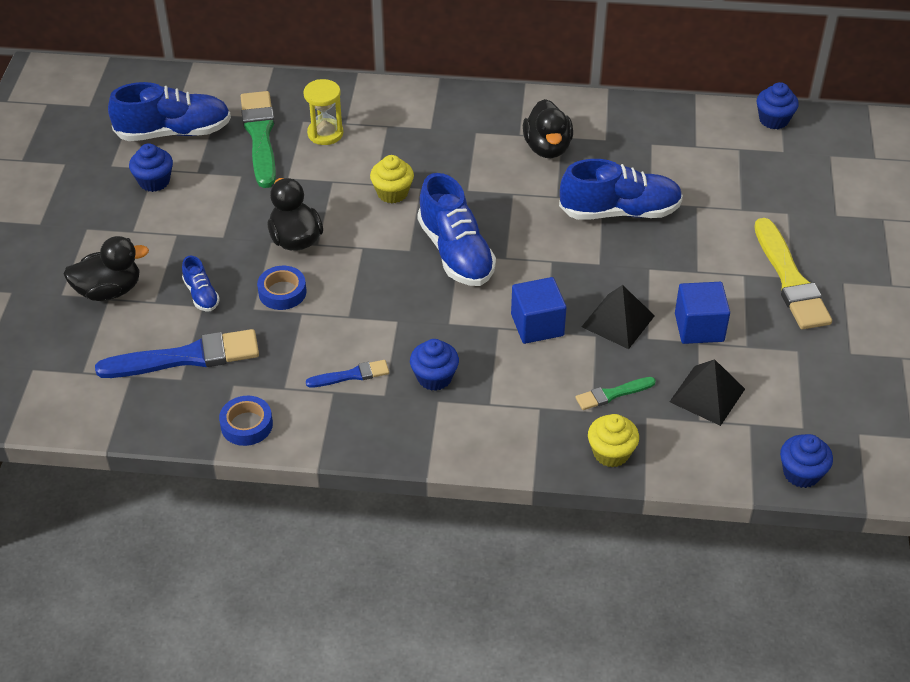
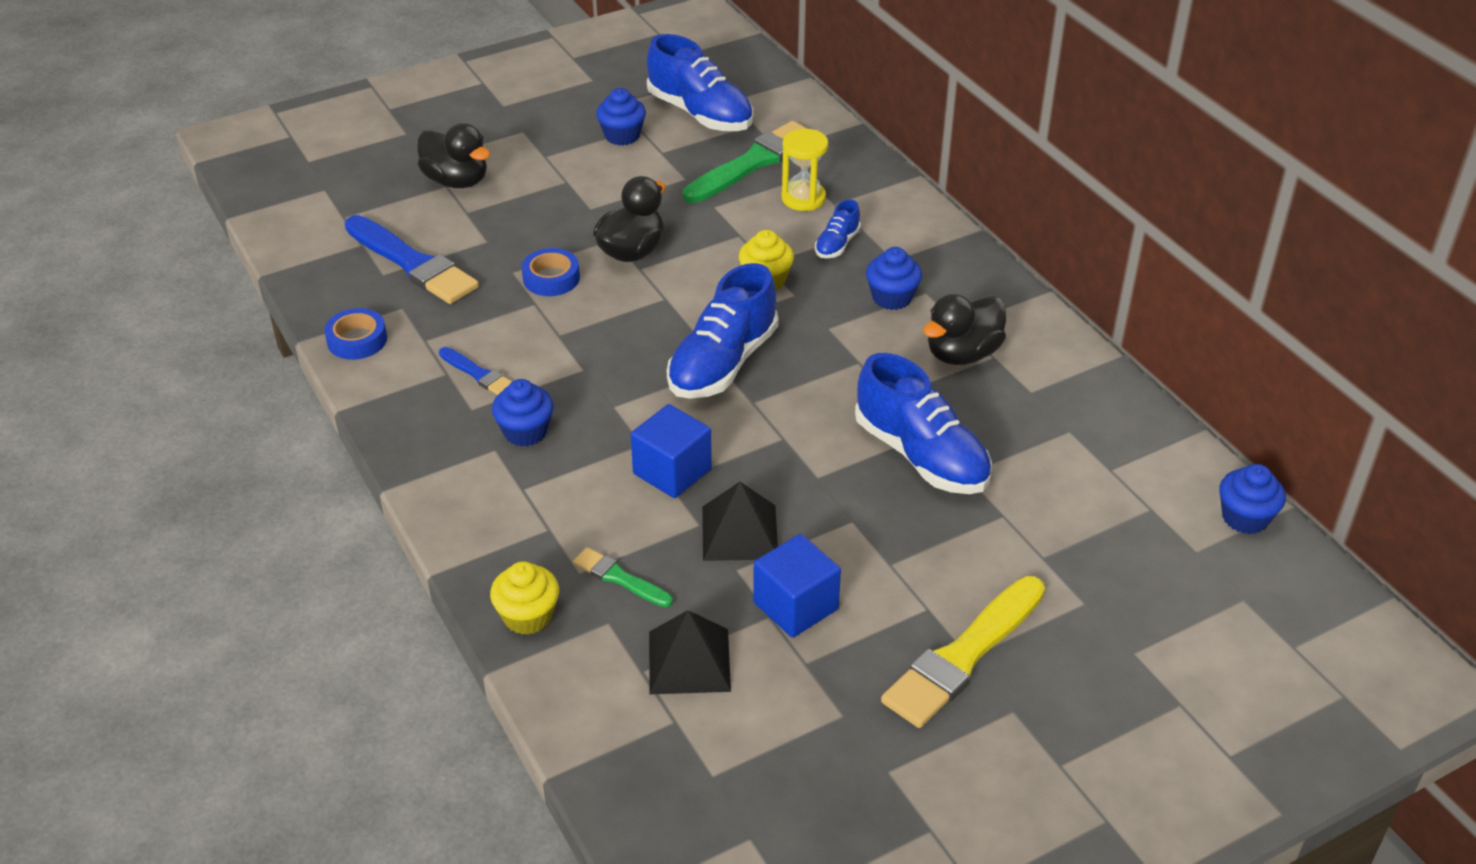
camera: 55 degrees right, 5 degrees down
blue shoe [182,256,220,311] -> blue shoe moved to [815,200,861,258]
blue cupcake [780,434,833,488] -> blue cupcake moved to [866,247,922,310]

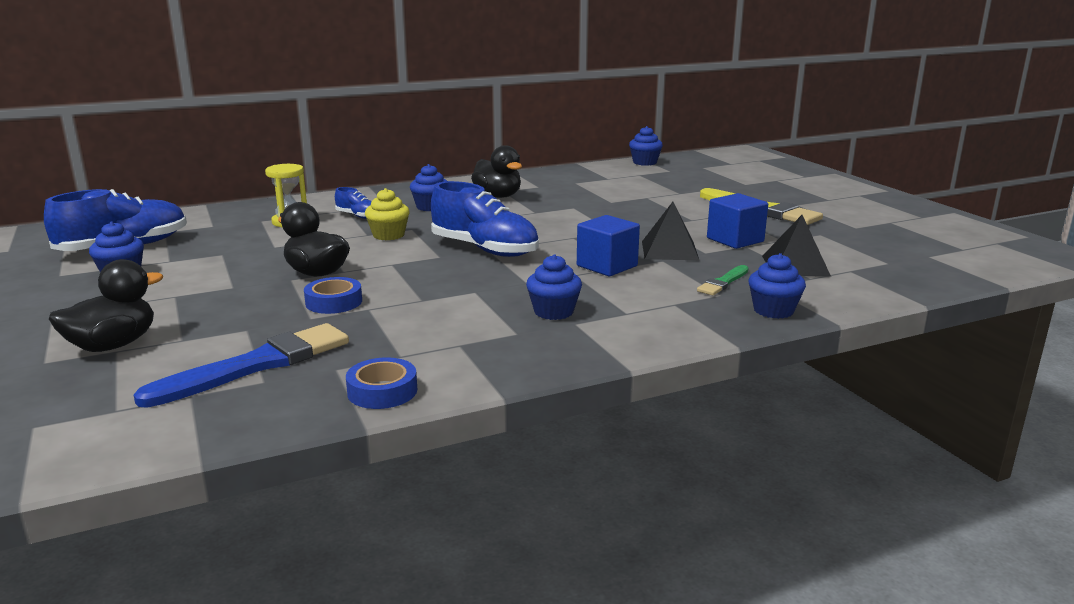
camera: 85 degrees left, 20 degrees down
blue brush [439,347,512,395] -> none
yellow cupcake [490,561,559,635] -> blue cupcake [749,253,806,319]
green brush [683,121,808,203] -> none
blue shoe [855,353,992,494] -> none

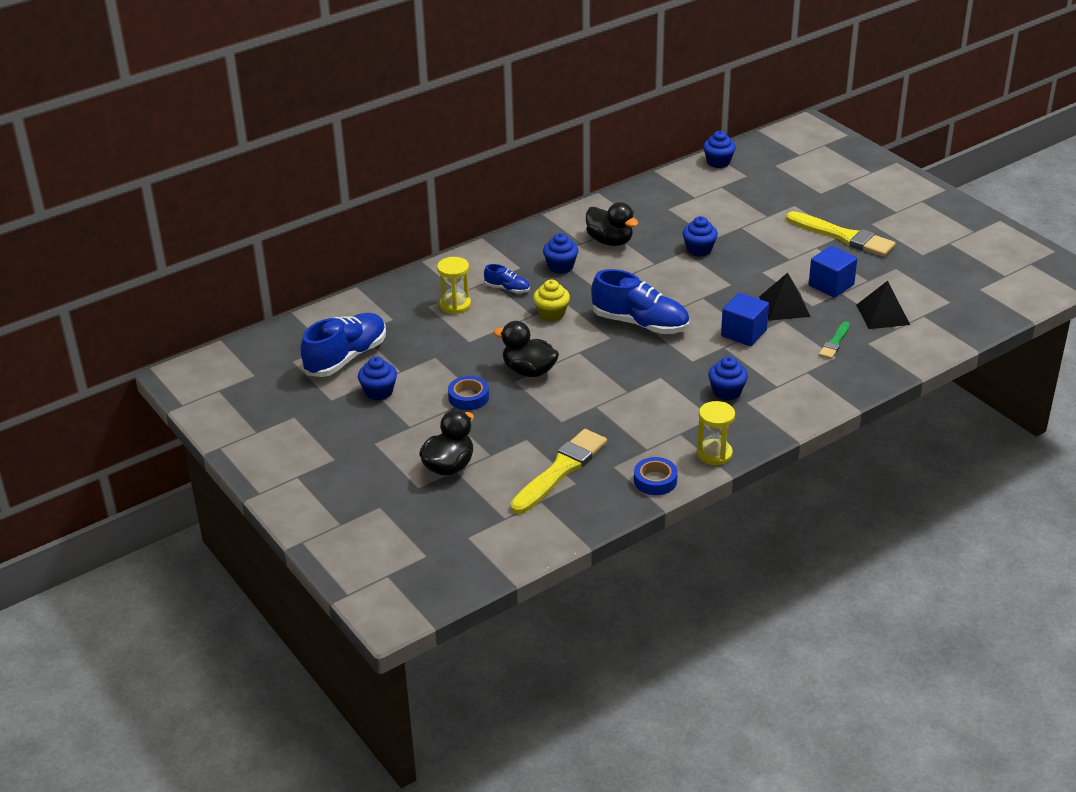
camera: 10 degrees left, 15 degrees up
blue brush [133,323,349,408] -> yellow brush [510,429,607,514]
blue tape [304,277,362,314] -> blue tape moved to [448,376,489,410]
blue cupcake [749,253,806,319] -> blue cupcake moved to [683,216,718,257]
none -> yellow hourglass [697,401,735,465]

